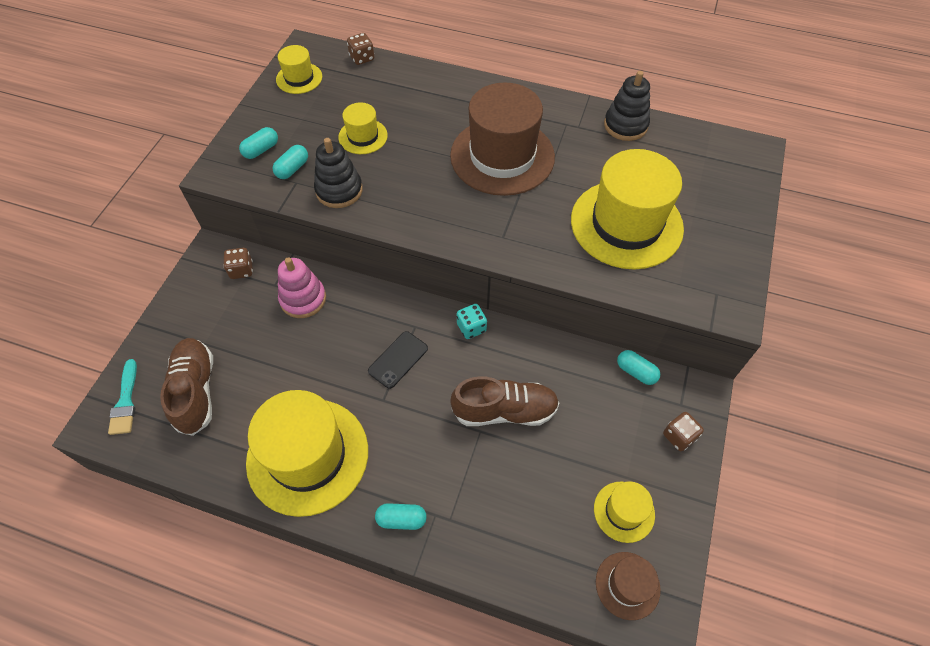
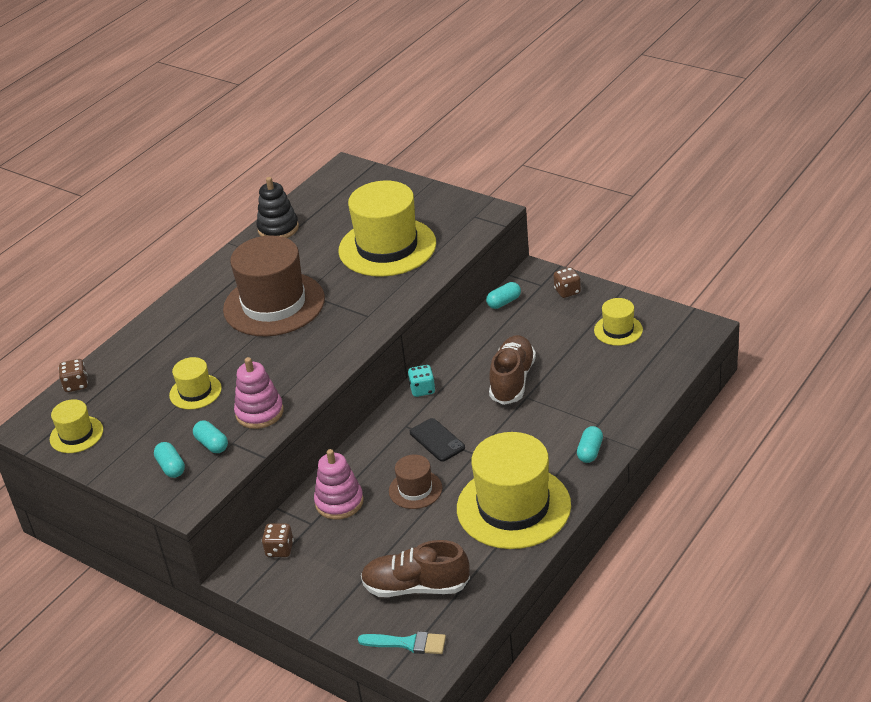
camera: 70 degrees left, 20 degrees down
black stacking toy [314,138,363,208] -> pink stacking toy [234,357,284,429]
brown hat [596,552,661,620] -> brown hat moved to [389,455,442,509]

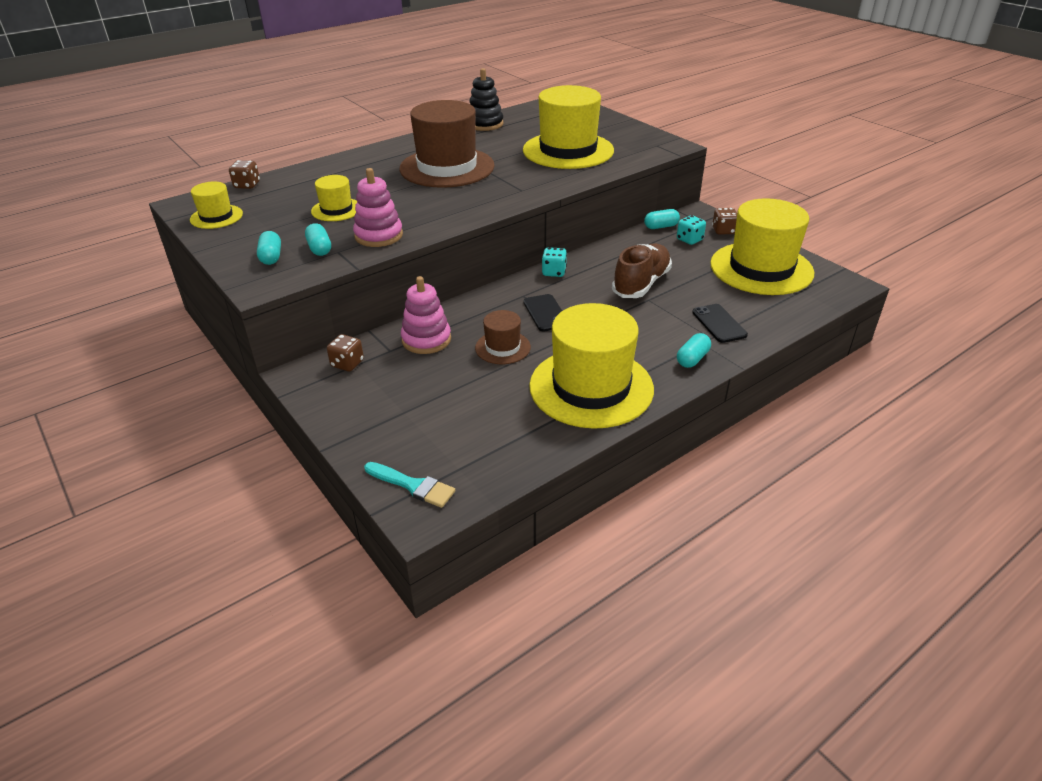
camera: 15 degrees right, 0 degrees up
brown shoe [361,540,470,597] -> none
yellow hat [594,298,643,346] -> yellow hat [710,198,814,295], size x2.08
none -> turquoise dice [677,215,706,245]
none -> black phone [692,304,748,343]

